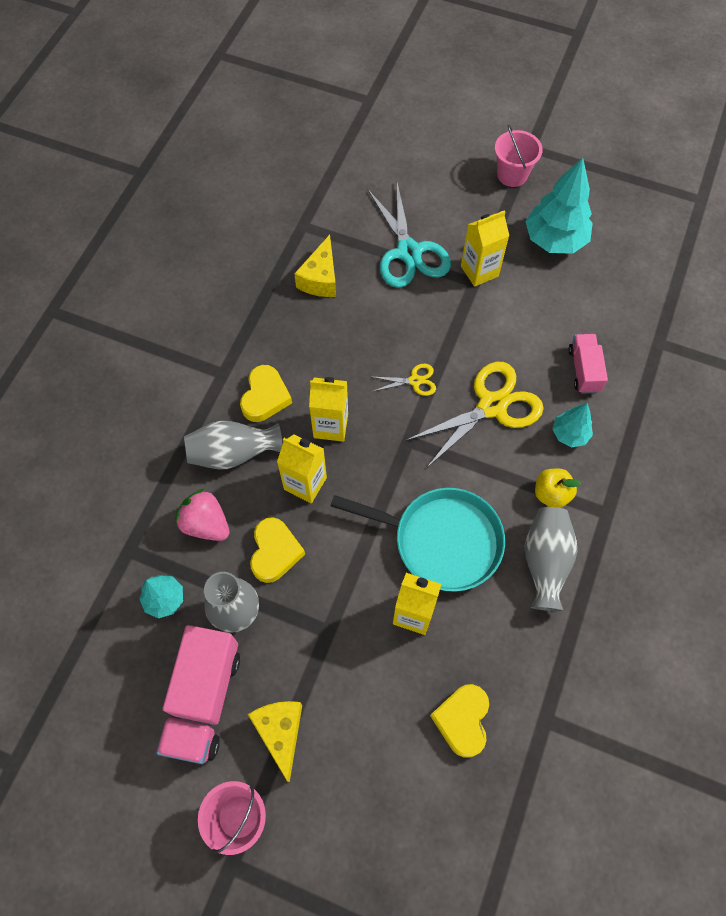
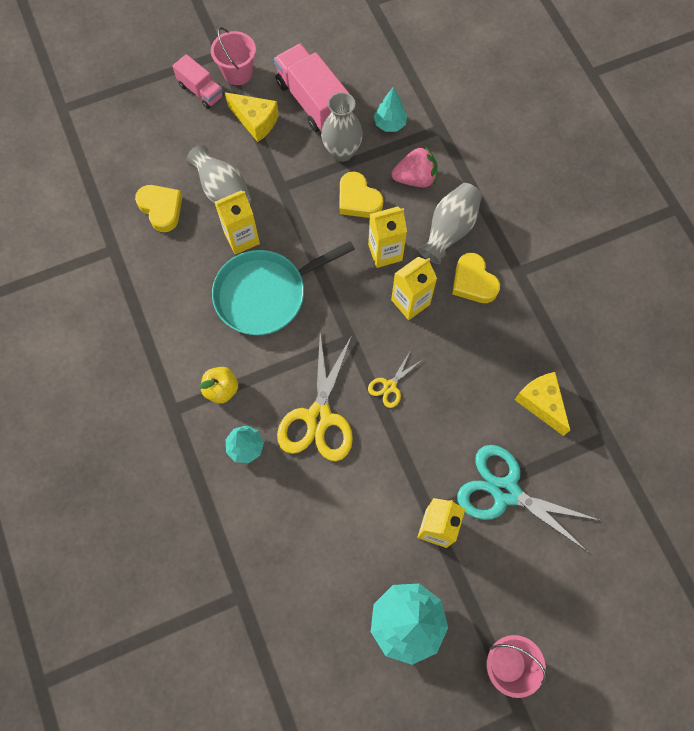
camera: 135 degrees right, 5 degrees up
grey vase [525,507,577,611] -> grey vase moved to [187,145,251,204]
pink truck [568,334,608,394] -> pink truck moved to [173,54,224,109]

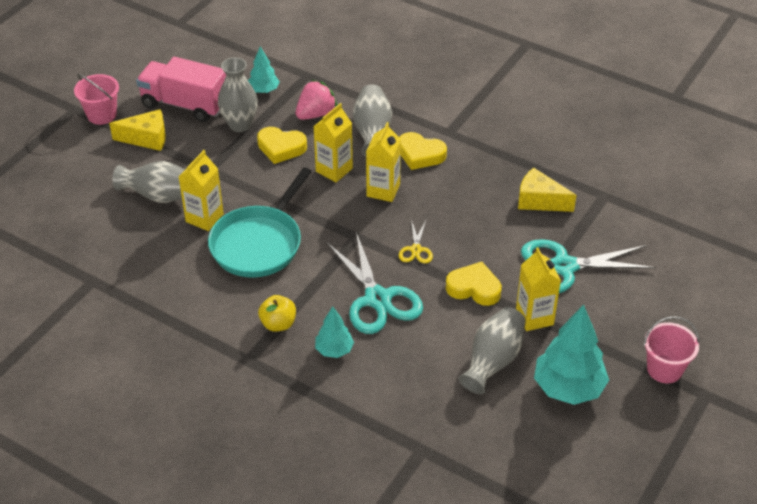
camera: 35 degrees left, 25 degrees down
yellow heart [135,185,182,232] -> yellow heart moved to [446,262,502,306]
pink truck [173,54,224,109] -> none
yellow scissors [277,333,353,461] -> turquoise scissors [327,232,423,334]
none -> grey vase [459,307,526,394]

